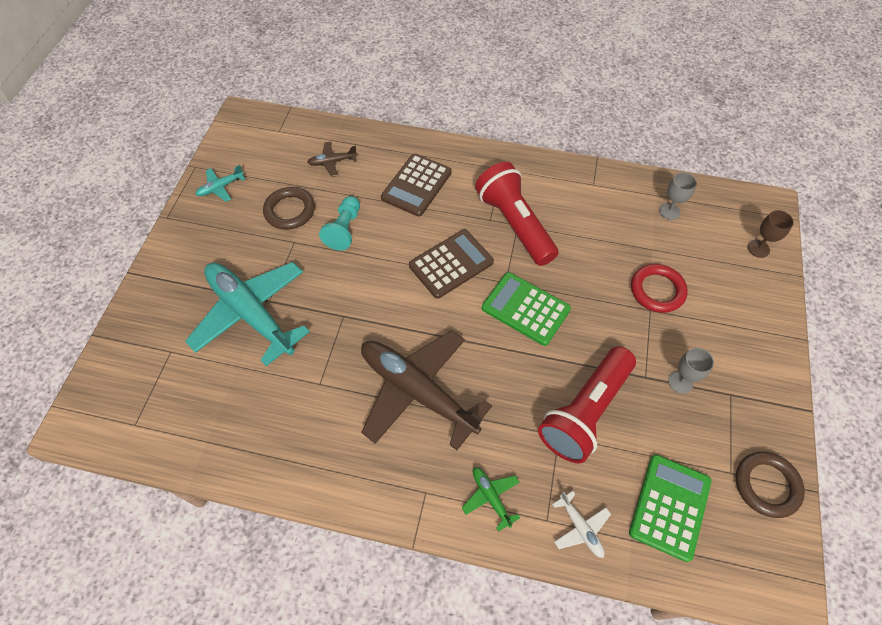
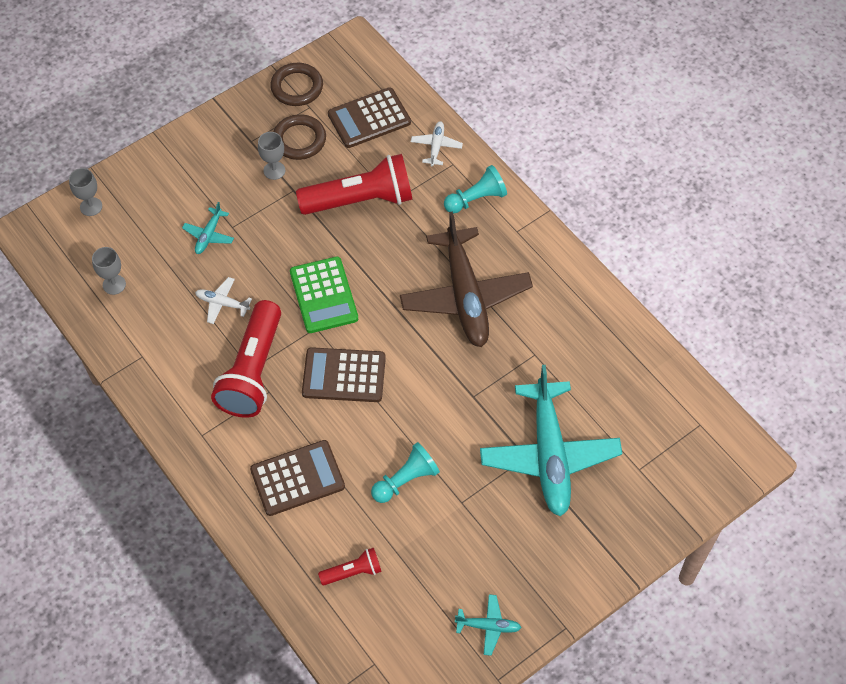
camera: 140 degrees left, 0 degrees up
brown ring [263,187,315,230] -> brown ring moved to [273,114,326,160]
brown plane [307,142,357,177] -> red flashlight [318,548,382,585]
green plane [462,467,520,532] -> turquoise pawn [444,165,507,213]
green calculator [629,455,711,562] -> brown calculator [328,87,411,148]
red ring [631,264,688,313] -> turquoise plane [182,202,234,254]
brown goblet [748,210,794,258] -> grey goblet [69,168,102,216]
none -> white plane [195,277,252,324]

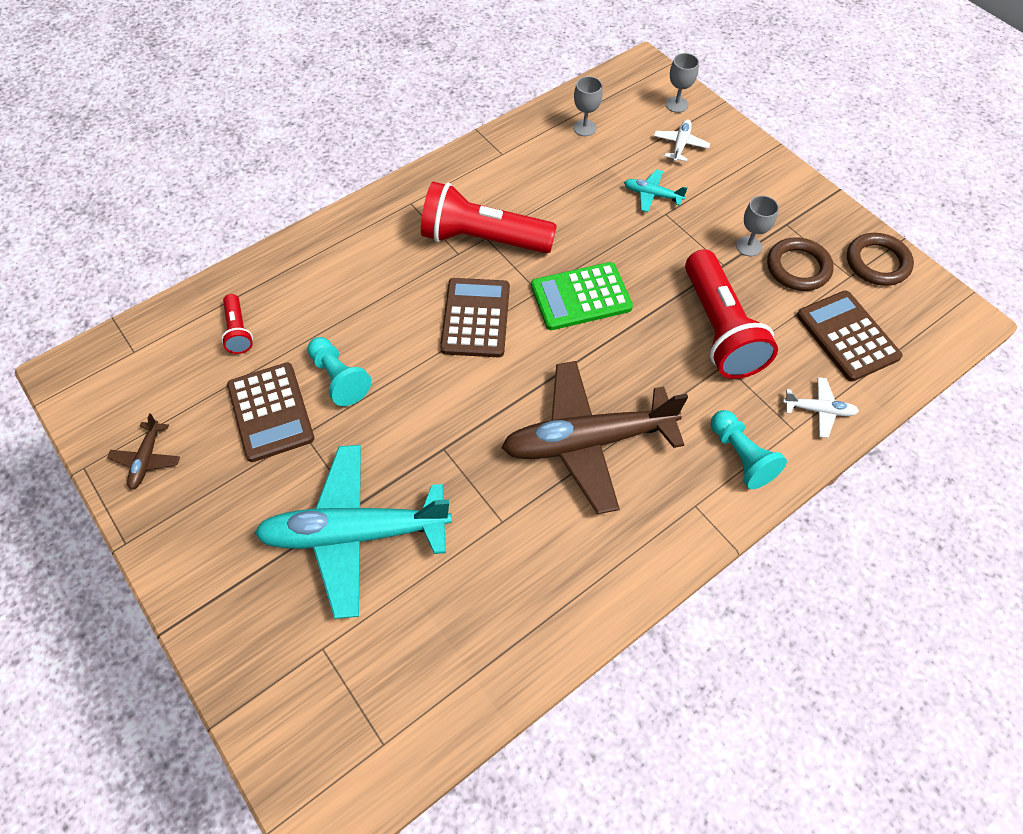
camera: 90 degrees right, 0 degrees up
white plane [195,277,252,324] -> white plane moved to [654,119,710,162]
brown calculator [250,440,345,516] -> brown calculator moved to [227,362,314,462]
turquoise plane [455,594,522,656] -> brown plane [107,413,180,490]

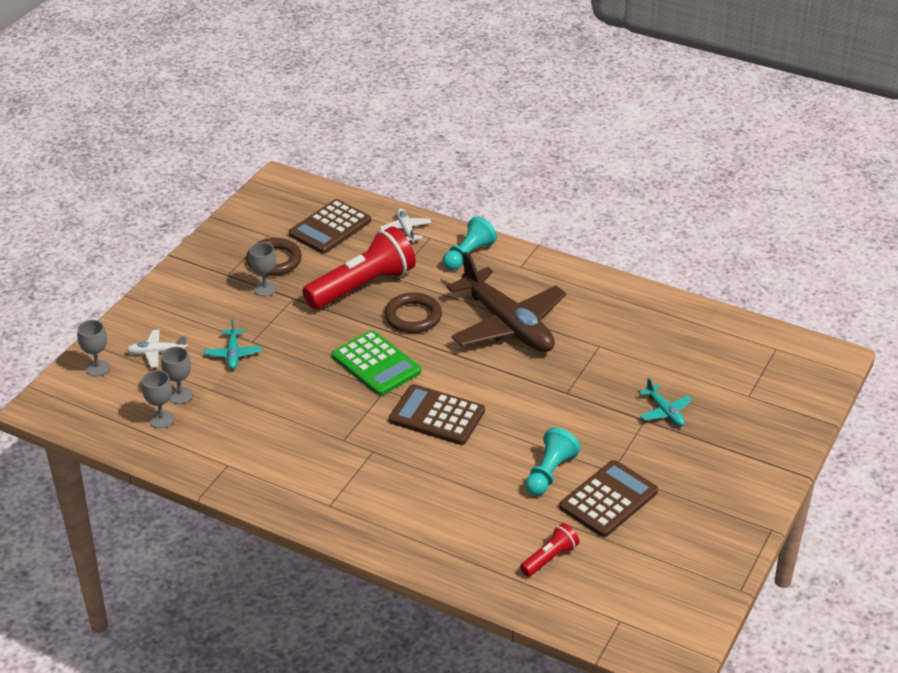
camera: 115 degrees left, 20 degrees down
brown plane [107,413,180,490] -> none
turquoise plane [254,445,452,619] -> turquoise plane [639,378,692,426], size x0.42
red flashlight [421,182,557,253] -> none
brown calculator [440,278,510,357] -> brown calculator turned 45 degrees clockwise [389,384,485,445]
brown ring [847,233,914,286] -> brown ring moved to [385,292,442,333]
none -> grey goblet [161,347,193,404]

